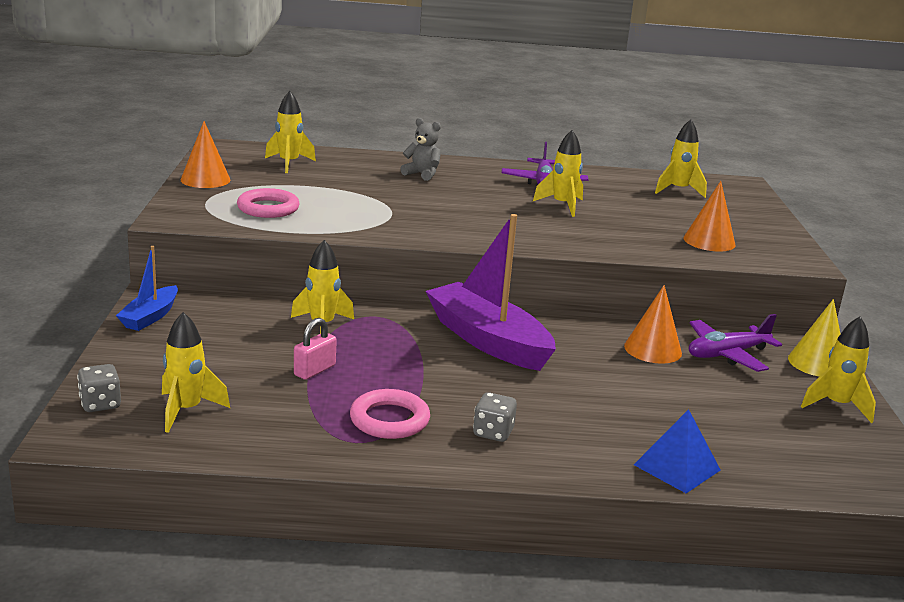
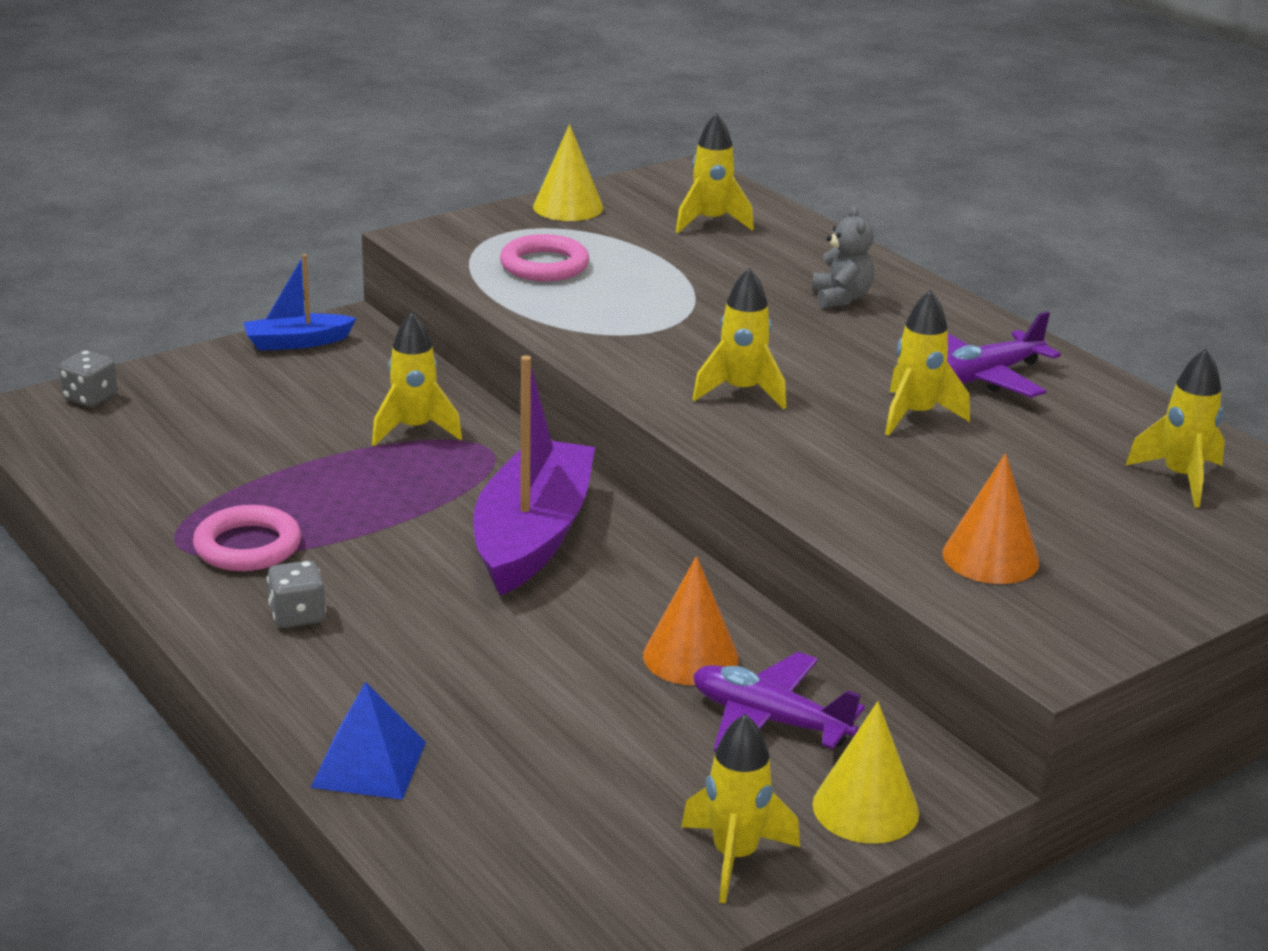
camera: 55 degrees right, 5 degrees up
yellow rocket [162,312,230,433] -> yellow rocket moved to [692,268,786,409]
orange cone [181,121,231,188] -> yellow cone [533,124,603,221]
pink padlock [294,318,337,380] -> none

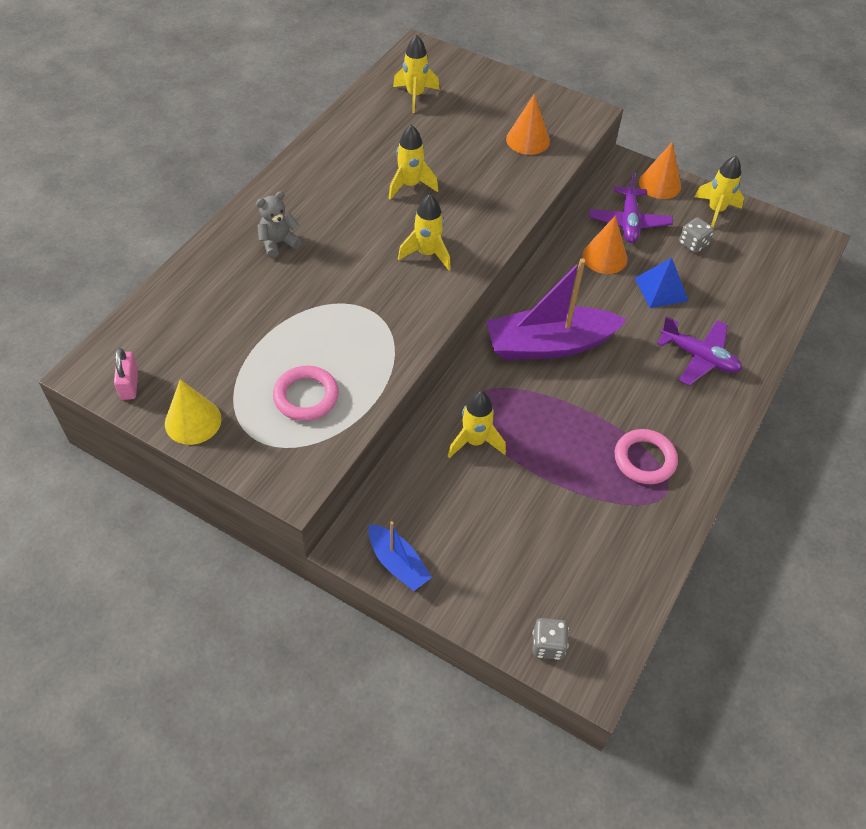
camera: 115 degrees left, 25 degrees up
grey dice [267,561,326,628] -> grey dice moved to [679,217,714,253]
blue pyramid [310,682,426,800] -> blue pyramid moved to [635,258,688,308]
yellow rocket [676,113,754,233] -> none
yellow cone [813,701,919,844] -> orange cone [639,142,681,199]
purple plane [947,311,1061,398] -> purple plane moved to [657,316,742,386]
none -> pink padlock [114,348,138,400]

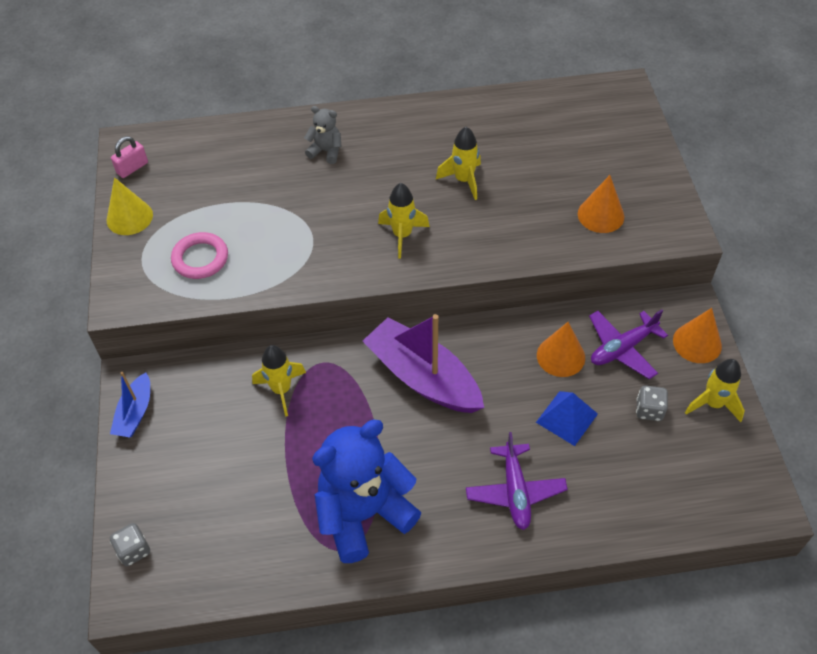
camera: 55 degrees right, 0 degrees up
yellow rocket [393,35,440,113] -> none
pink ring [615,429,678,484] -> blue teddy bear [312,420,422,563]

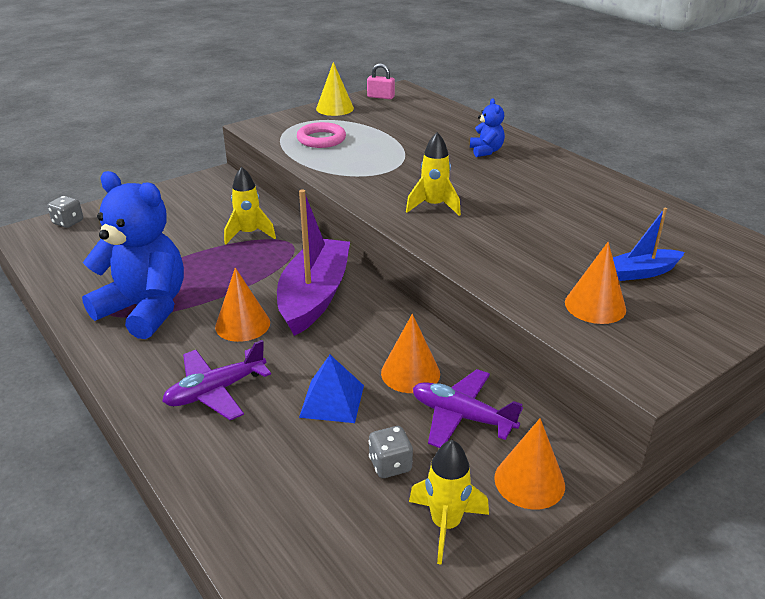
camera: 60 degrees right, 20 degrees down
blue boat [110,372,150,437] -> blue boat moved to [613,208,685,281]
grey teddy bear [304,106,342,164] -> blue teddy bear [470,98,505,157]
yellow rocket [436,127,481,200] -> none
none -> orange cone [215,268,270,342]

